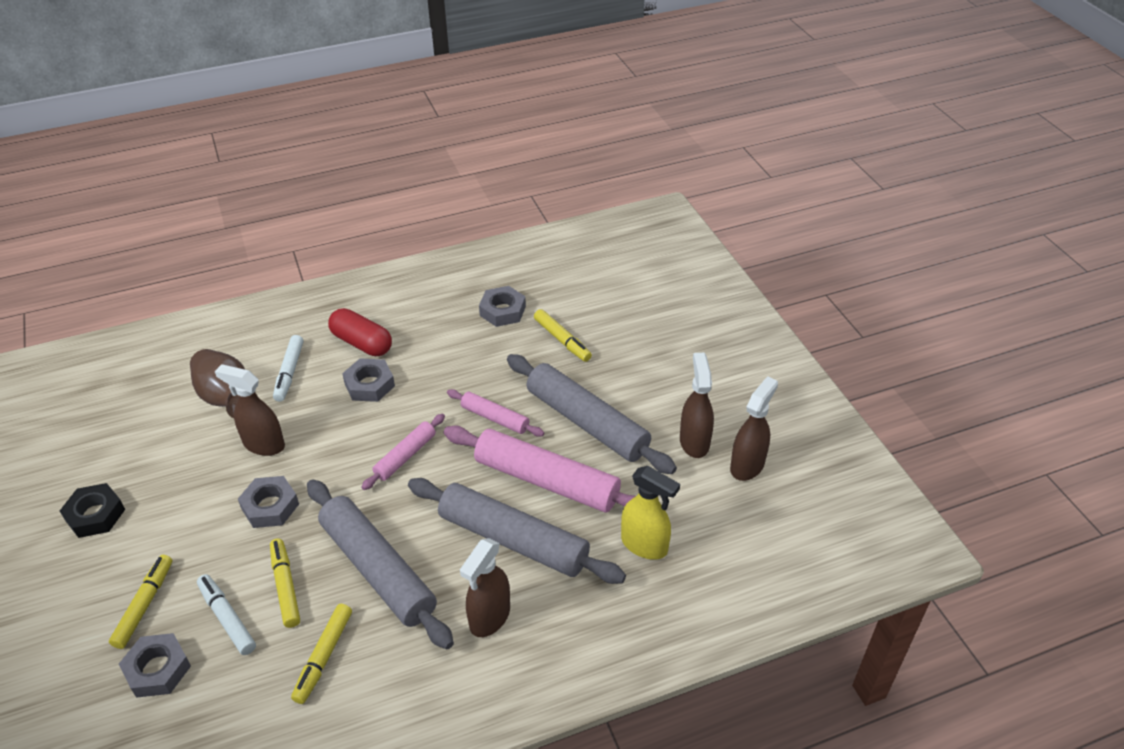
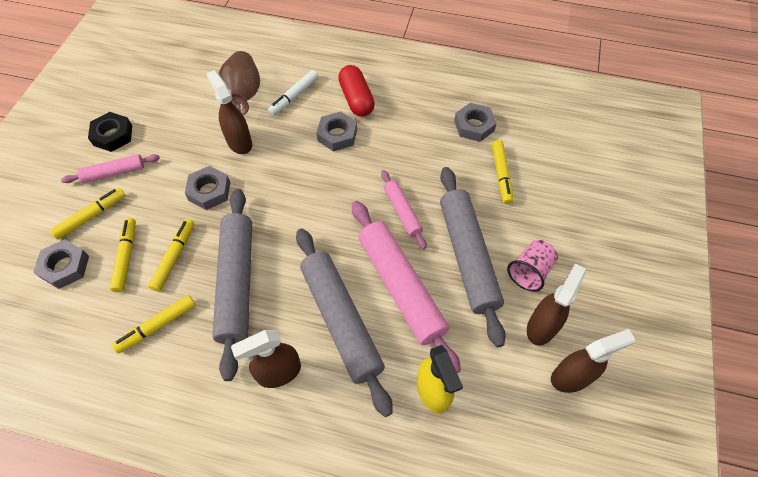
camera: 35 degrees right, 15 degrees up
white marker [197,574,256,655] -> yellow marker [110,218,136,292]
pink rolling pin [361,413,445,490] -> pink rolling pin moved to [61,154,160,183]
none -> pink cup [507,240,558,292]

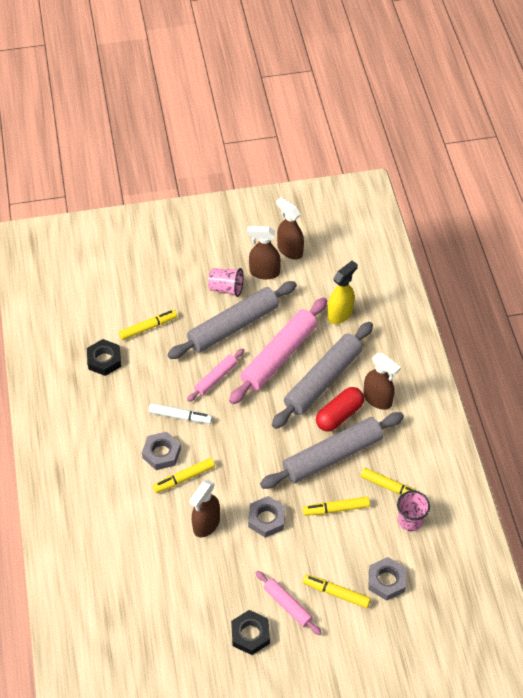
camera: 115 degrees left, 5 degrees down
yellow marker [110,218,136,292] -> yellow marker moved to [153,458,215,493]
brown vase [219,51,260,115] -> none
white marker [268,70,319,116] -> white marker moved to [149,403,212,424]
red capsule [338,65,375,117] -> red capsule moved to [316,387,364,432]
grey nut [454,103,497,142] -> black nut [87,339,121,376]
none -> pink cup [397,491,430,531]

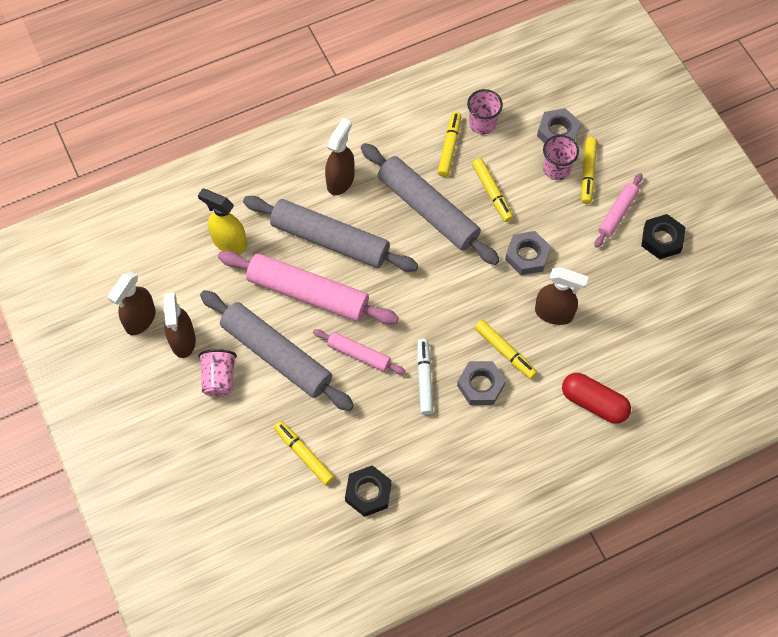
camera: 105 degrees left, 10 degrees up
red capsule [316,387,364,432] -> red capsule moved to [562,373,631,424]
none -> pink cup [543,135,579,180]

